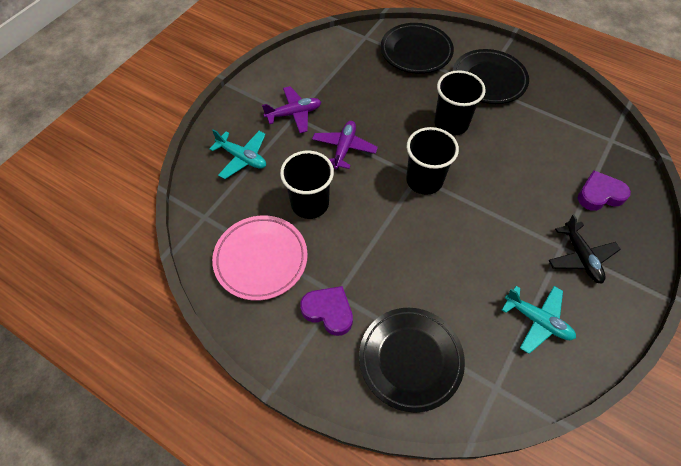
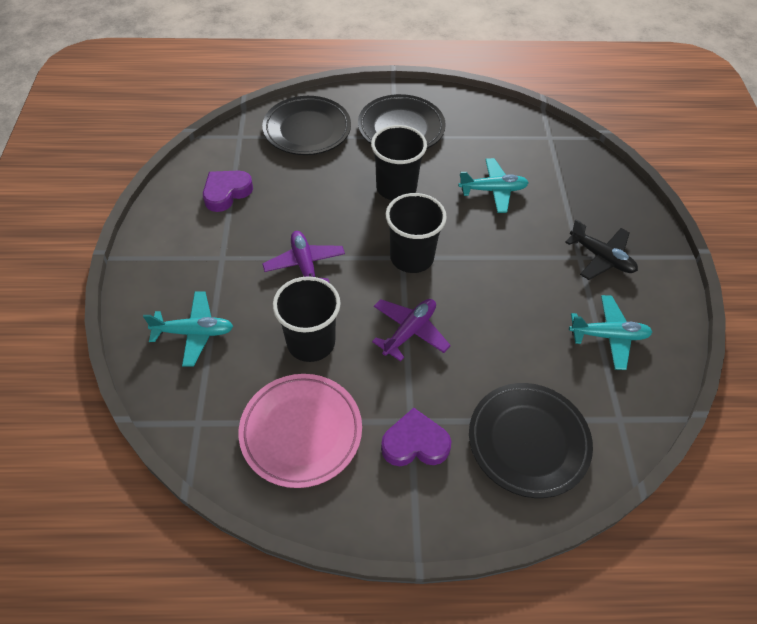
camera: 35 degrees left, 5 degrees down
purple plane [262,86,321,133] -> purple plane moved to [372,299,451,362]
purple heart [578,171,631,211] -> purple heart moved to [203,170,253,212]
none -> turquoise plane [458,158,529,213]

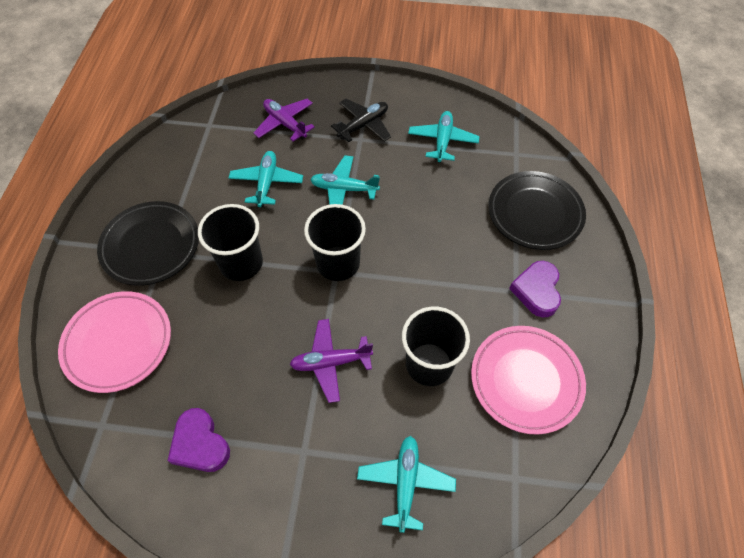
camera: 80 degrees left, 5 degrees up
black plate [262,96,351,155] -> pink plate [58,291,171,393]
purple plane [372,299,451,362] -> purple plane moved to [253,99,315,141]
none -> turquoise plane [310,155,380,205]

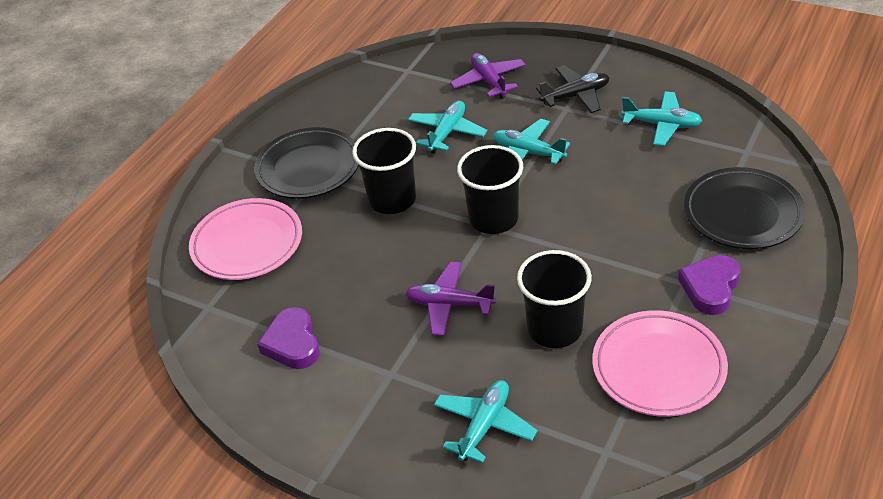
camera: 25 degrees right, 15 degrees down
turquoise plane [408,111,480,163] -> turquoise plane turned 75 degrees clockwise [621,91,702,146]

